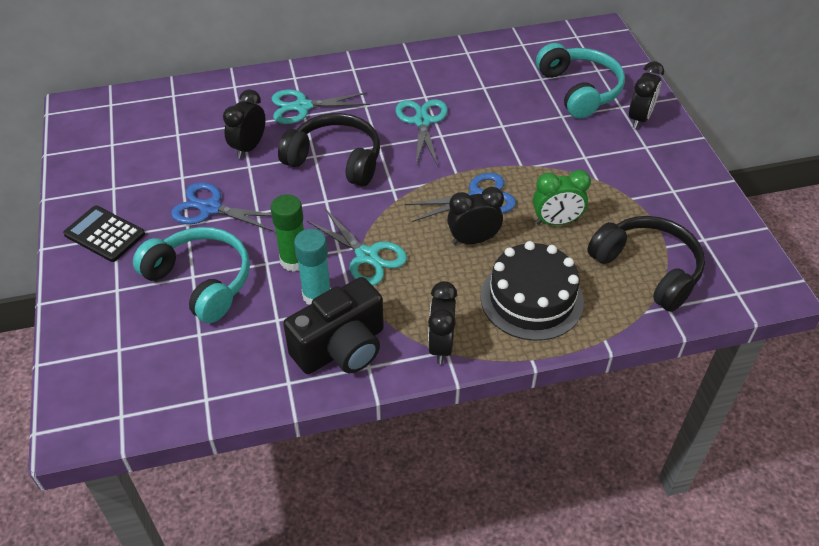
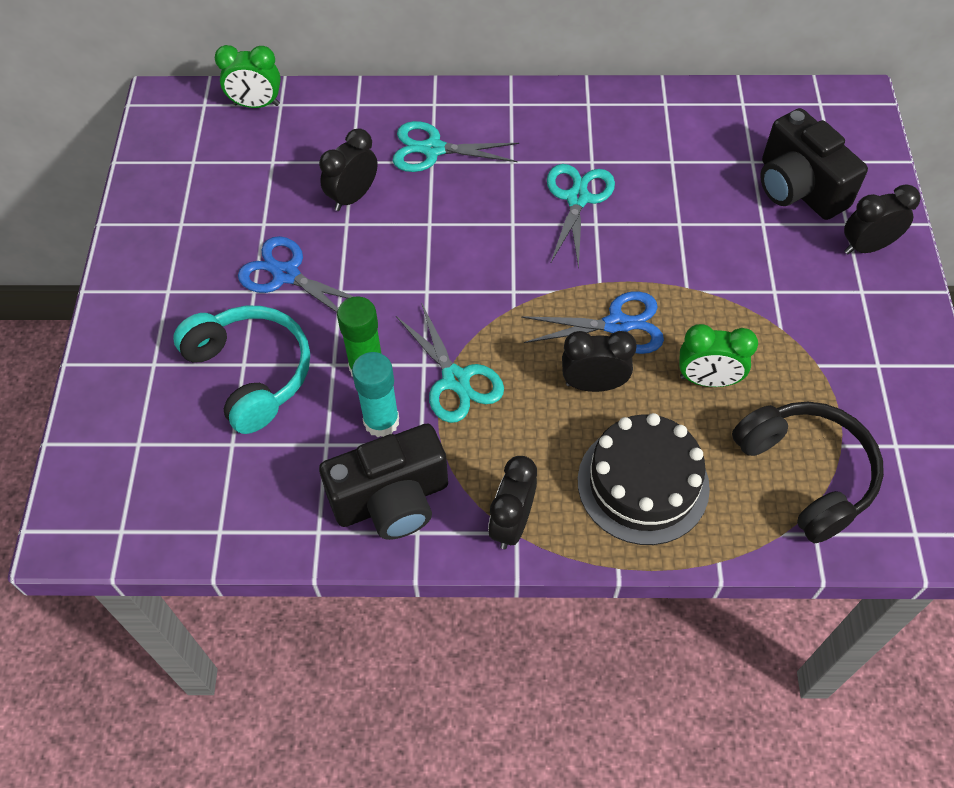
camera: 15 degrees right, 10 degrees up
black calculator [63,206,145,262] -> none
black headphones [278,113,380,187] -> none
turquoise headphones [536,43,625,119] -> black camera [760,108,868,220]
black clock [629,61,664,129] -> black clock turned 150 degrees counterclockwise [844,185,921,254]
none -> green clock [215,45,281,108]

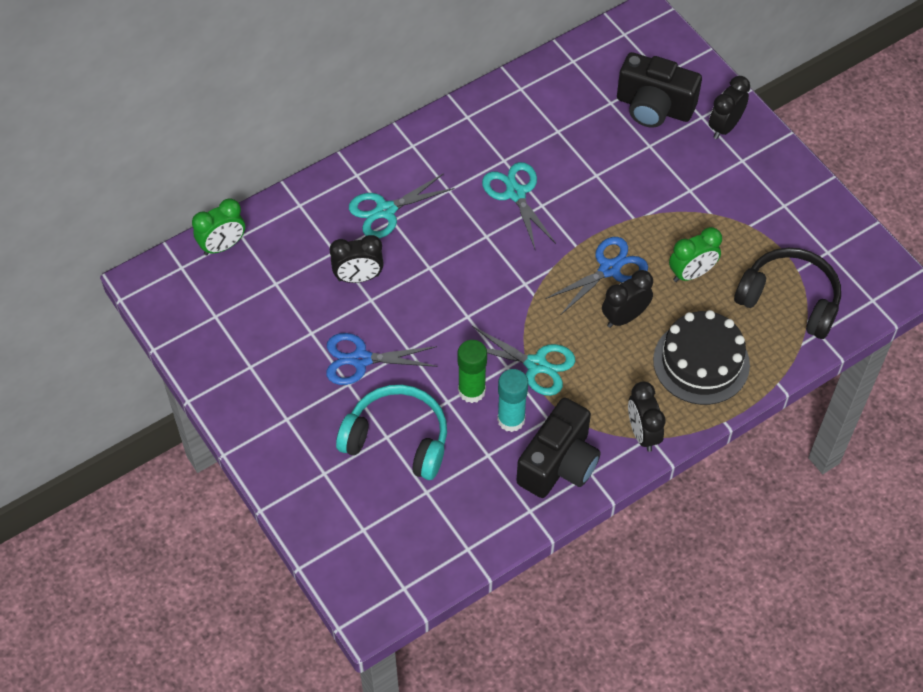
camera: 35 degrees left, 0 degrees up
black clock [319,129,378,211] -> black clock turned 105 degrees counterclockwise [330,235,384,283]

